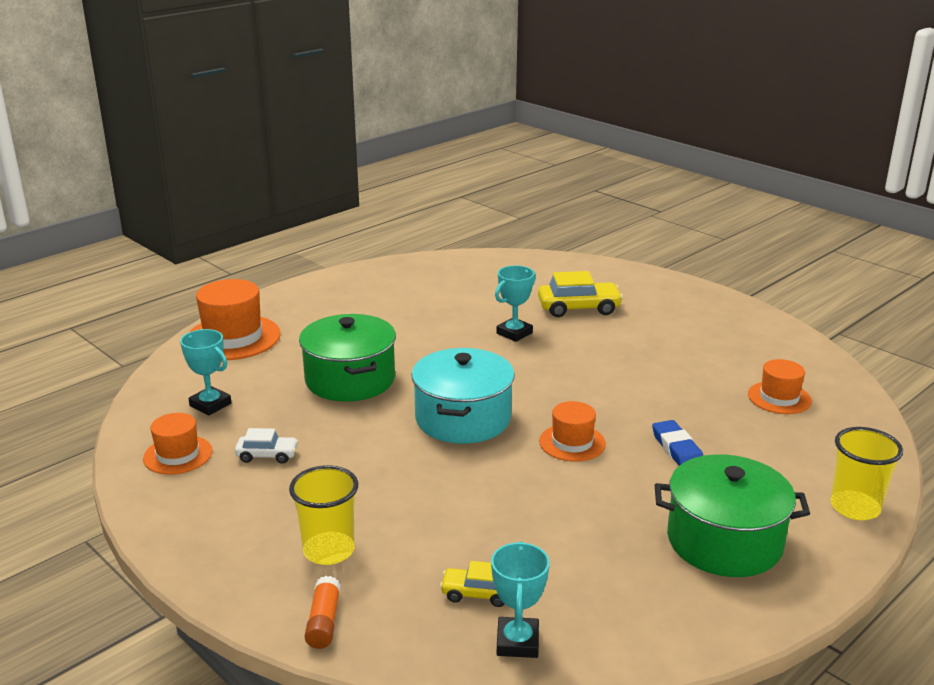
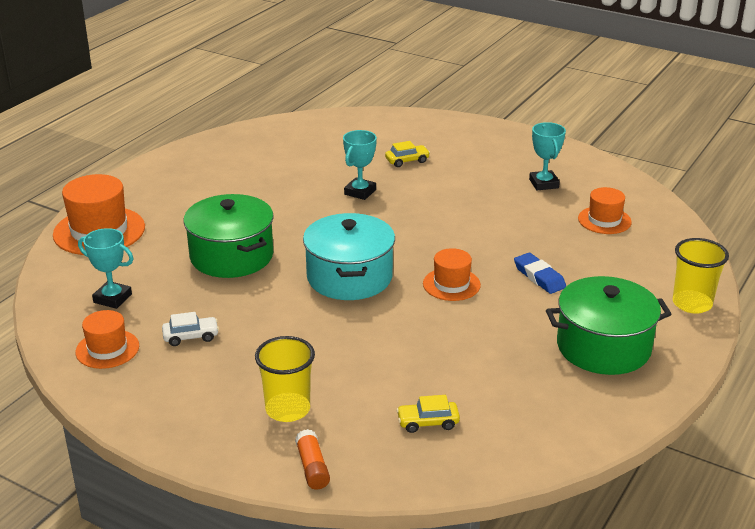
camera: 15 degrees left, 5 degrees up
turquoise trophy [491,541,550,658] -> turquoise trophy moved to [529,122,566,190]
yellow car [538,271,623,317] -> yellow car [385,141,430,167], size x0.58

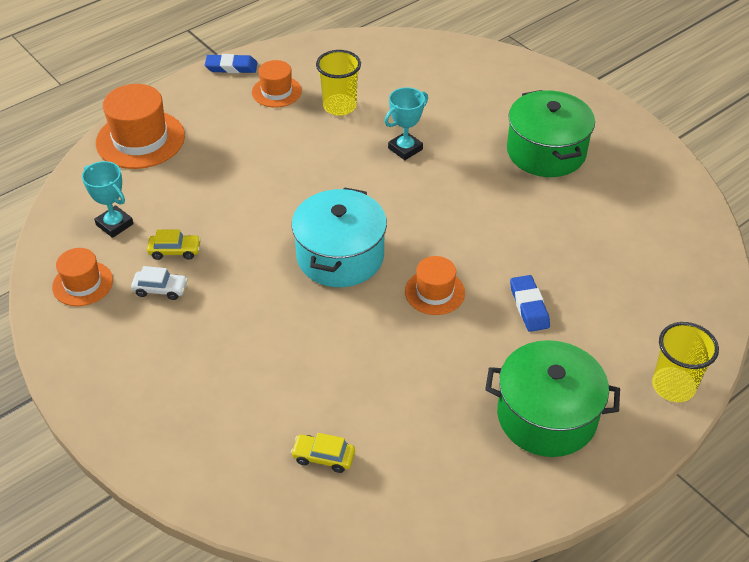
camera: 20 degrees right, 15 degrees up
green pot [183,194,274,278] -> green pot moved to [507,90,595,177]
yellow cup [255,336,315,422] -> yellow cup moved to [316,50,361,116]
orange glue stick [295,429,330,490] -> none
yellow car [385,141,430,167] -> yellow car moved to [147,229,201,260]
turquoise trophy [529,122,566,190] -> none
orange hat [578,187,632,234] -> orange hat moved to [252,60,302,107]
none -> blue eraser [205,54,257,73]

